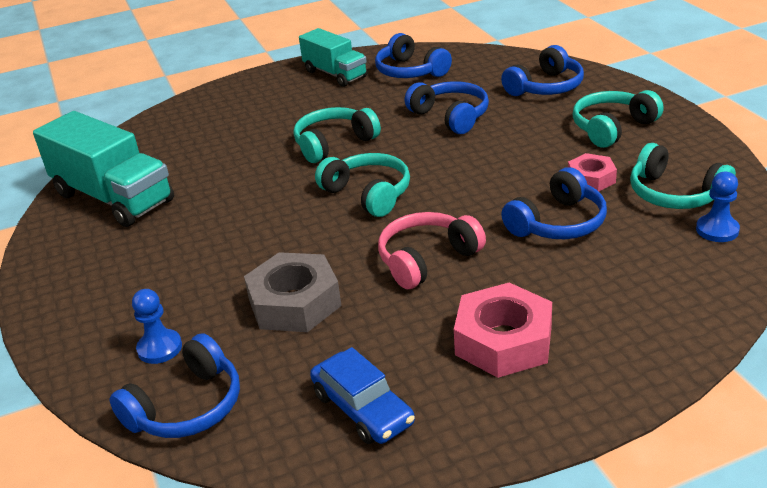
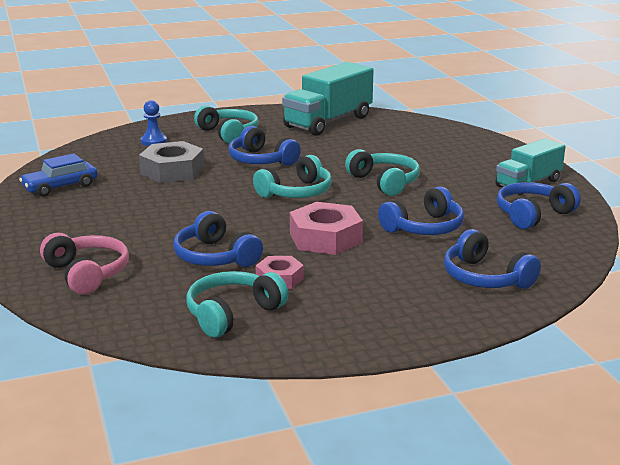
camera: 90 degrees right, 10 degrees down
blue headphones [110,333,240,438] -> blue headphones moved to [228,126,301,166]
pink headphones [378,212,486,289] -> pink headphones moved to [40,233,129,294]
pink nut [454,282,552,378] -> pink nut moved to [290,202,363,255]
turquoise headphones [572,90,664,148] -> turquoise headphones moved to [194,105,259,144]
blue pawn [696,172,740,242] -> none

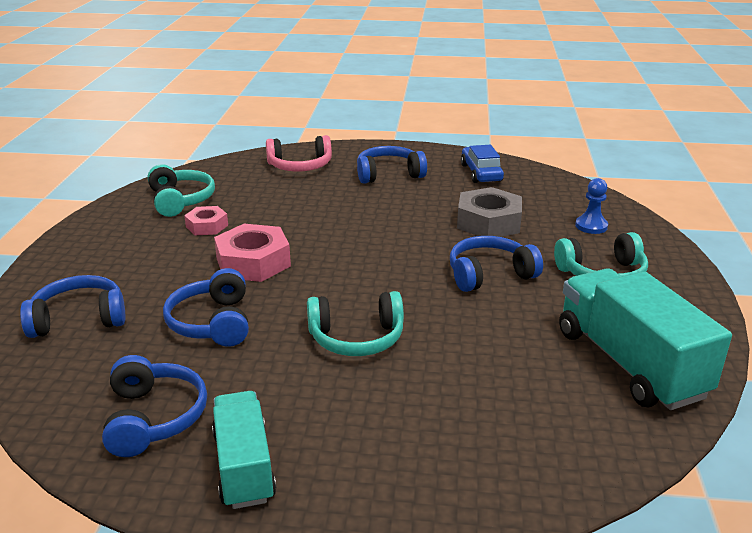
camera: 115 degrees right, 5 degrees up
blue headphones [173,211,263,267] -> blue headphones moved to [357,146,427,184]
turquoise headphones [253,155,332,198] -> none

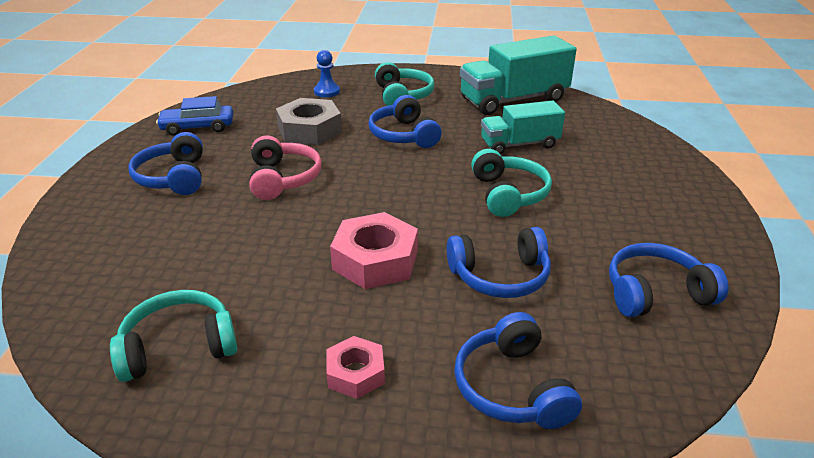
camera: 90 degrees left, 5 degrees up
pink nut [184,206,228,235] -> pink nut moved to [326,336,385,399]
turquoise truck [212,391,276,509] -> turquoise truck moved to [481,100,565,154]
pink headphones [266,135,332,171] -> pink headphones moved to [250,135,322,200]

